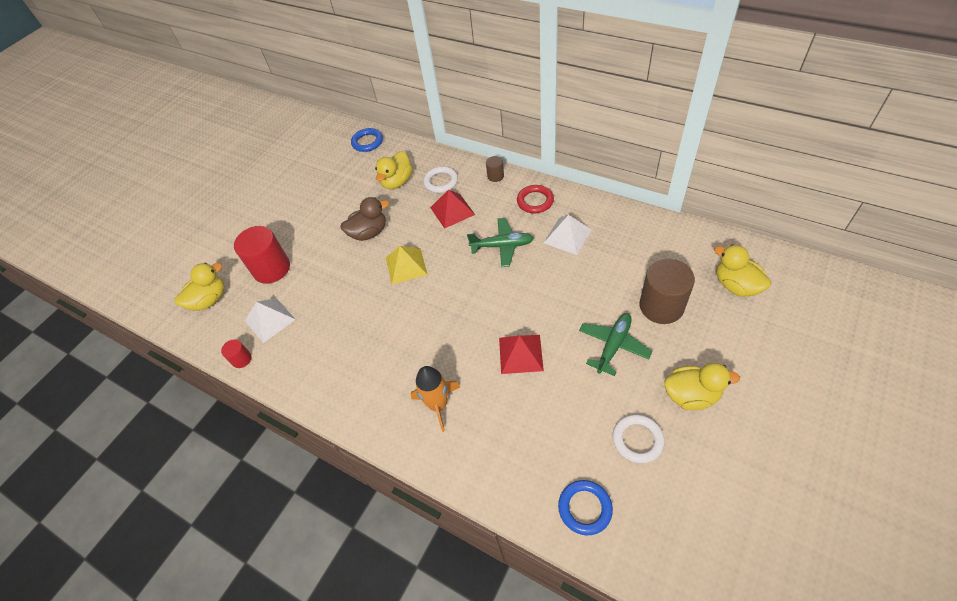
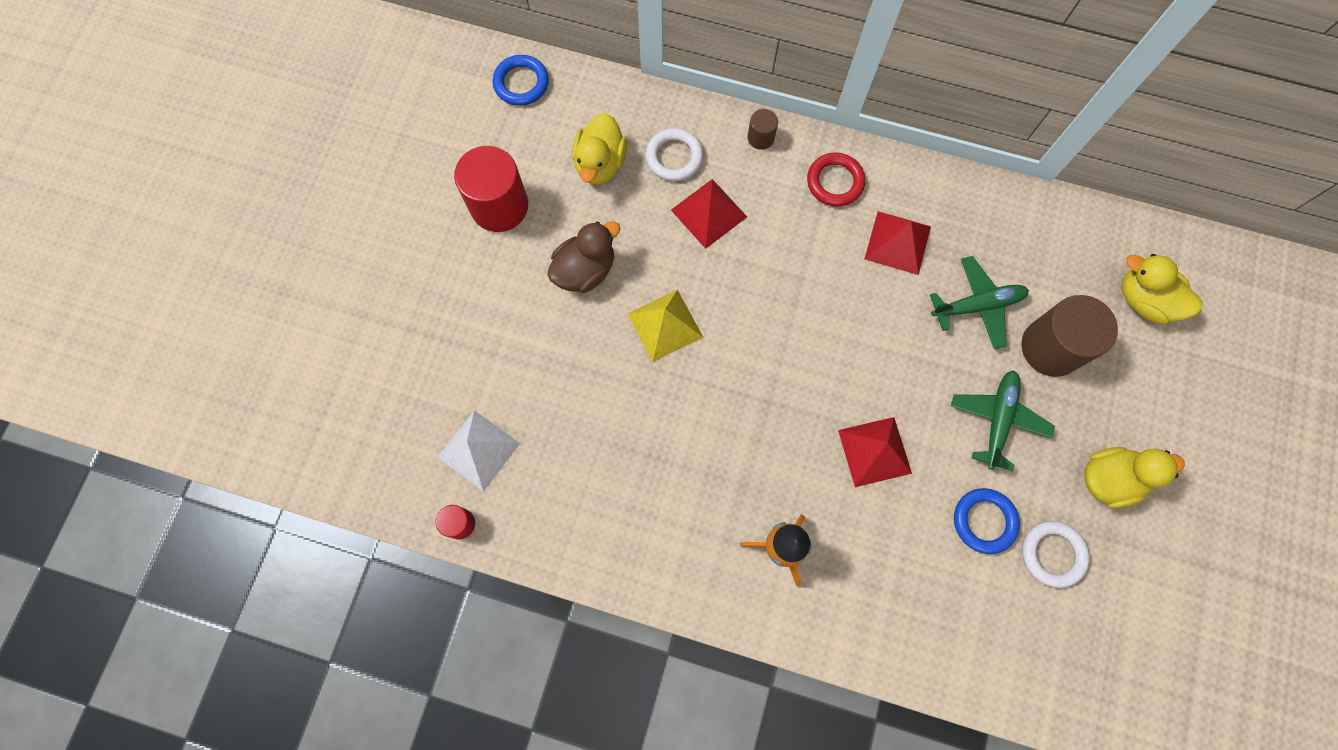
camera: 20 degrees left, 20 degrees up
yellow duck [174,263,225,311] -> none
red cylinder [234,226,290,284] -> red cylinder moved to [454,146,528,232]
green plane [467,218,534,267] -> green plane moved to [930,256,1029,349]
white pyramid [544,215,592,255] -> red pyramid [865,211,931,275]
blue ring [558,480,613,535] -> blue ring moved to [954,488,1020,554]

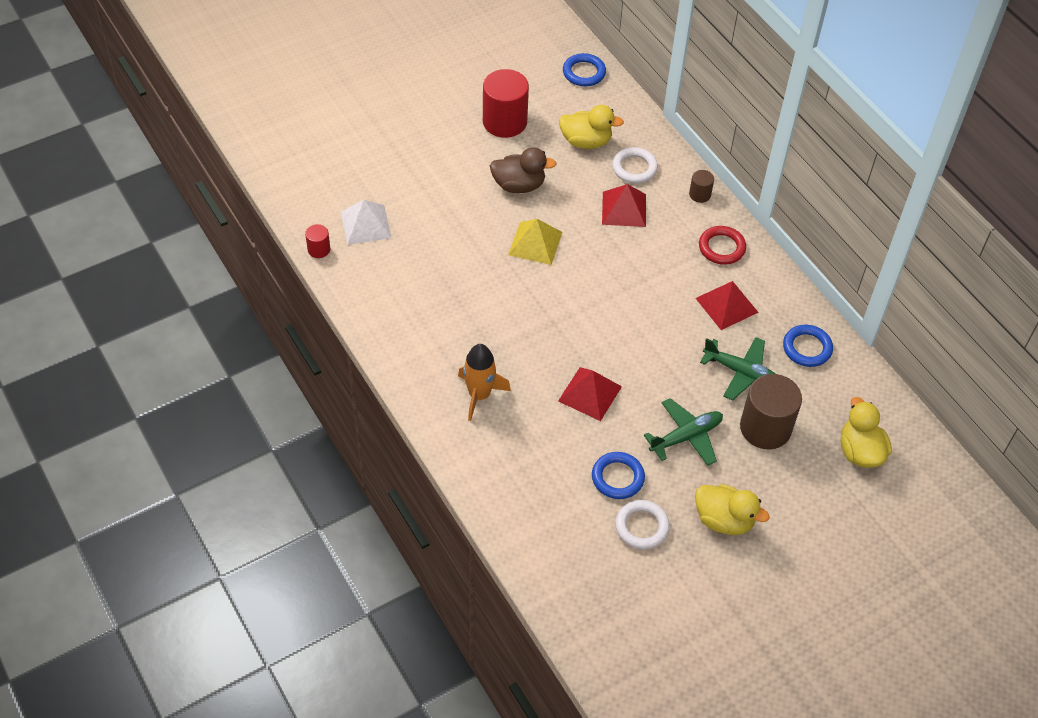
camera: 40 degrees right, 20 degrees down
yellow duck [572,113,627,185] -> yellow duck turned 135 degrees counterclockwise [559,105,624,149]
none -> blue ring [783,325,833,367]

